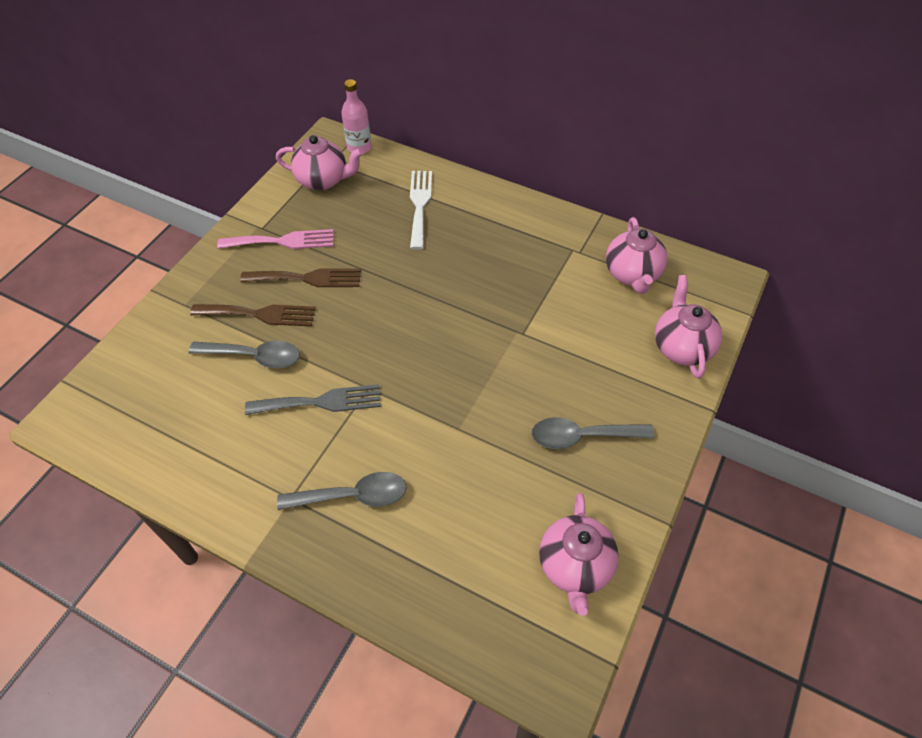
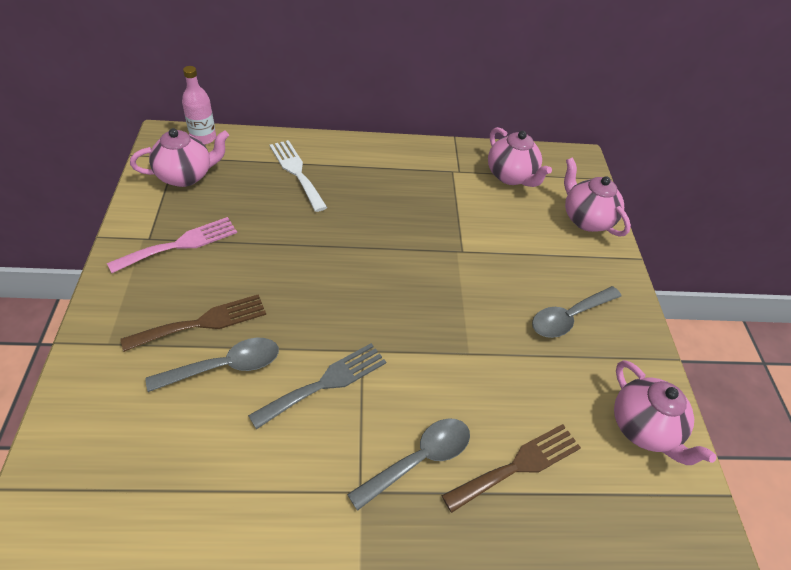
camera: 35 degrees left, 5 degrees down
brown fork [240,268,361,287] -> brown fork moved to [441,424,581,513]

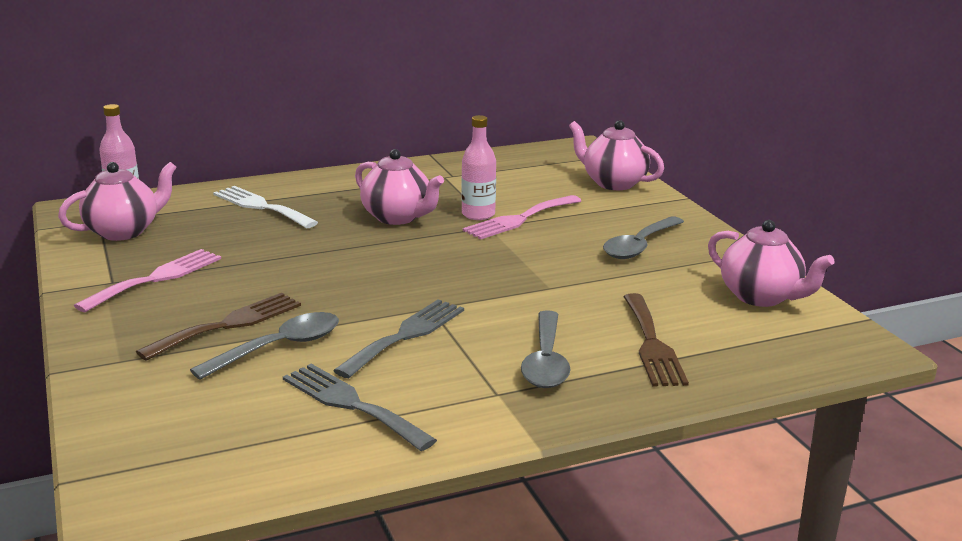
camera: 15 degrees left, 25 degrees down
grey spoon [347,418,470,511] -> grey spoon turned 150 degrees clockwise [521,310,571,388]
brown fork [441,424,581,513] -> brown fork turned 135 degrees clockwise [623,293,689,387]
pink teapot [488,127,552,187] -> pink teapot moved to [355,149,444,225]
none -> grey fork [283,364,437,451]
none -> pink bottle [461,115,496,220]
none -> pink fork [463,195,581,240]

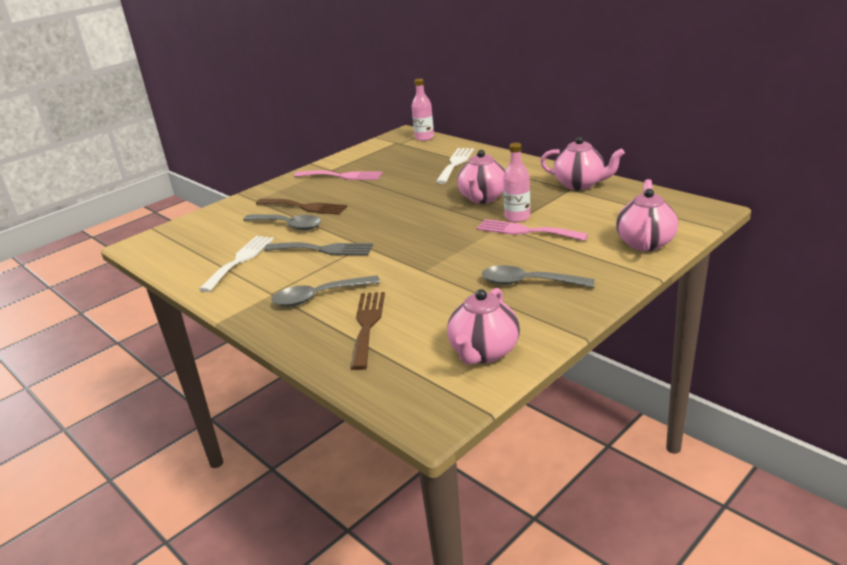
camera: 70 degrees right, 5 degrees up
pink teapot [58,162,177,241] -> pink teapot moved to [540,137,625,190]
grey fork [283,364,437,451] -> white fork [199,236,274,292]
brown fork [623,293,689,387] -> brown fork turned 120 degrees clockwise [350,292,385,370]

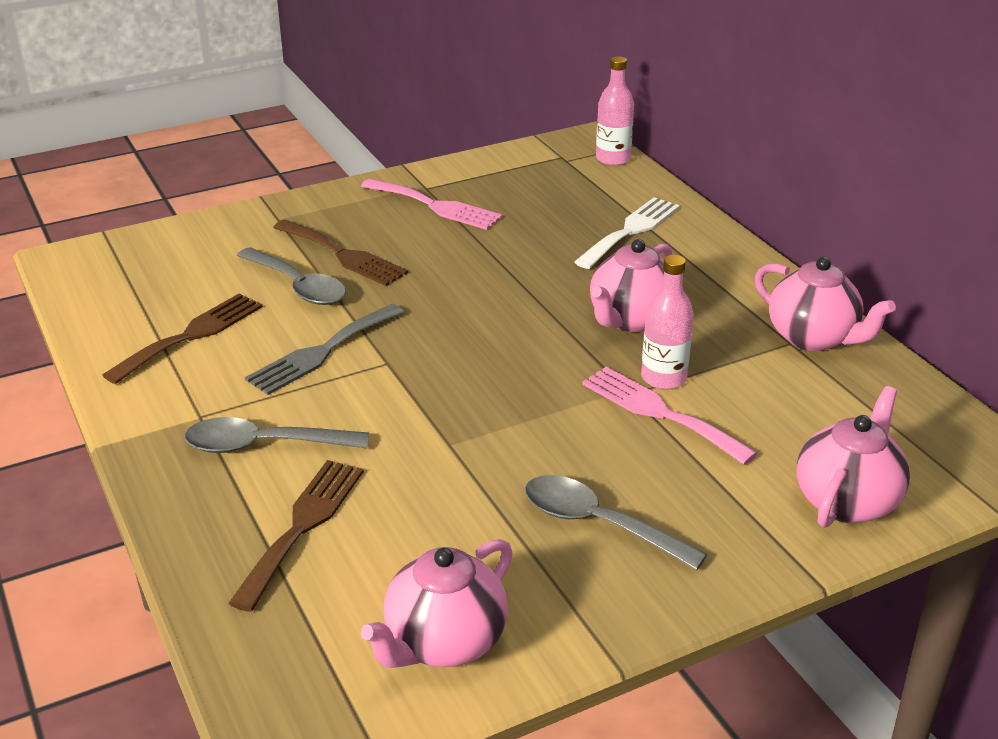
camera: 15 degrees right, 5 degrees up
white fork [199,236,274,292] -> brown fork [102,294,262,384]
grey fork [264,242,373,255] -> grey fork turned 105 degrees clockwise [245,304,404,395]

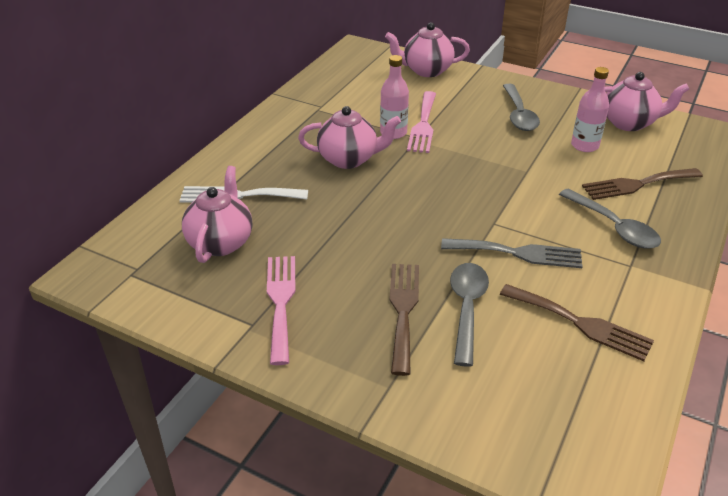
camera: 125 degrees left, 5 degrees up
brown fork [102,294,262,384] -> brown fork turned 150 degrees counterclockwise [500,284,654,361]
pink bottle [596,56,634,166] -> pink bottle moved to [571,67,609,152]
pink teapot [755,257,896,351] -> pink teapot moved to [182,166,252,263]

